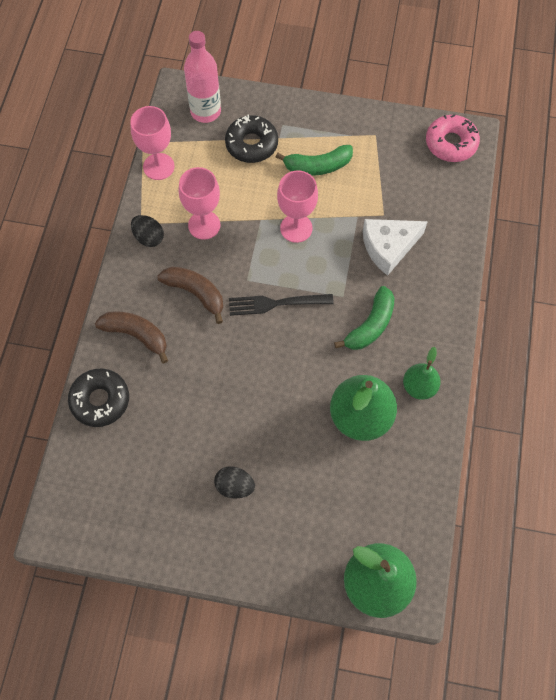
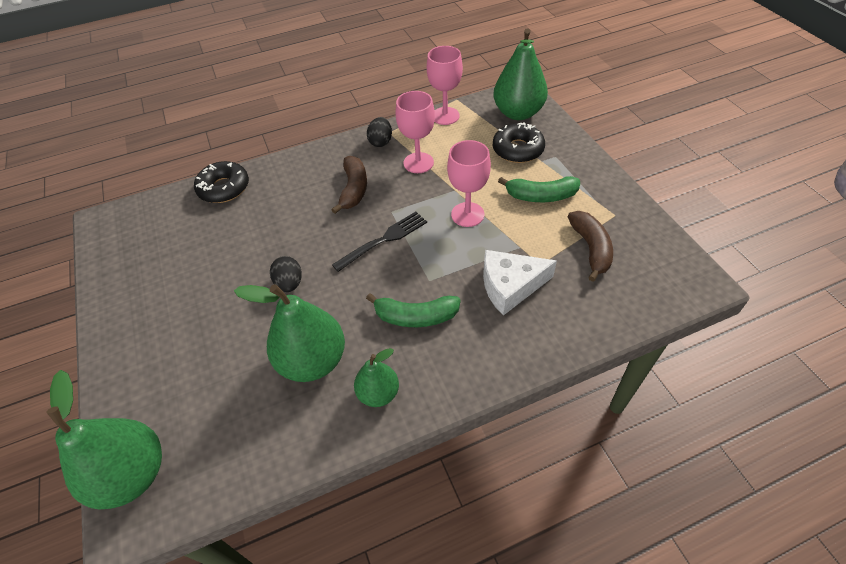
camera: 60 degrees right, 15 degrees down
brown banana [95,311,168,363] -> brown banana moved to [568,211,613,282]
pink bottle [184,31,221,123] -> green pear [493,28,548,120]
black egg [214,466,255,499] -> black egg moved to [270,256,302,292]
black fork [229,294,334,316] -> black fork turned 90 degrees clockwise [332,212,427,272]
green banana [276,145,353,176] -> green banana turned 45 degrees counterclockwise [498,176,580,202]
white cheese [363,219,428,276] -> white cheese turned 45 degrees counterclockwise [483,250,557,316]
pink donut [426,114,480,162] -> none

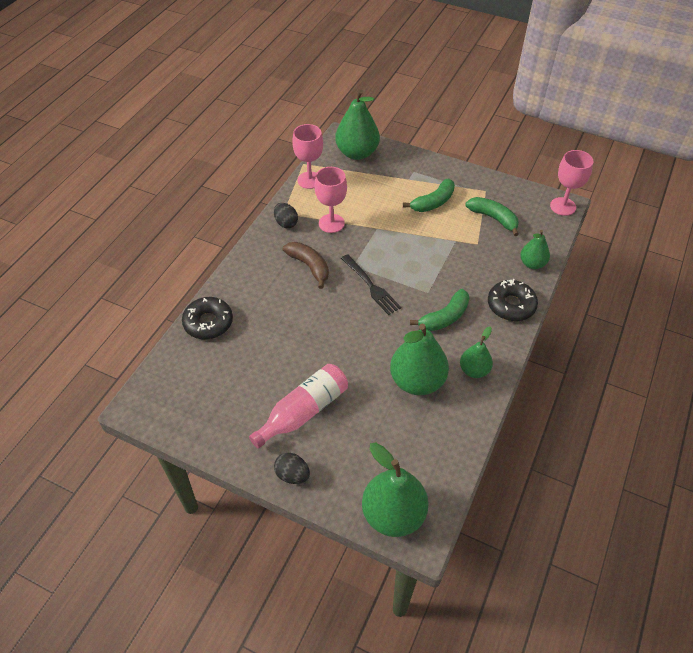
camera: 45 degrees left, 0 degrees up
black egg [270,256,302,292] -> black egg moved to [274,453,310,484]
black fork [332,212,427,272] -> black fork turned 135 degrees clockwise [341,254,401,315]
pink goblet [447,140,491,227] -> pink goblet moved to [550,150,593,216]
white cheese [483,250,557,316] -> none
black donut [493,122,545,163] -> black donut moved to [488,279,538,321]
brown banana [568,211,613,282] -> green banana [465,197,519,236]
none -> pink bottle [249,364,348,449]
none -> green pear [520,230,550,269]

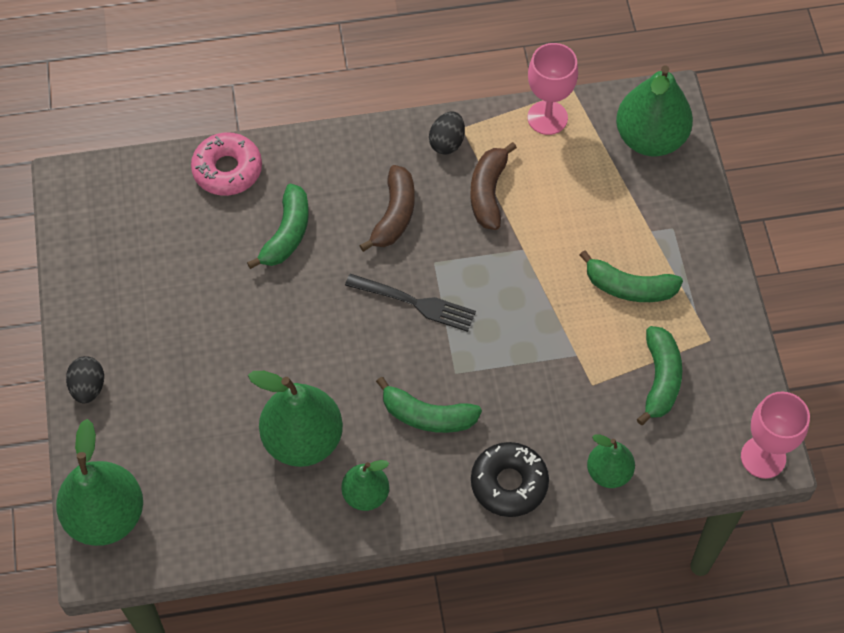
camera: 55 degrees right, 10 degrees up
black donut [182,297,233,339] -> pink donut [191,132,262,196]
pink bottle [249,364,348,449] -> none
pink goblet [314,167,347,233] -> brown banana [470,142,517,230]
black fork [341,254,401,315] -> black fork turned 90 degrees counterclockwise [345,274,476,332]
none -> green banana [247,184,309,269]

